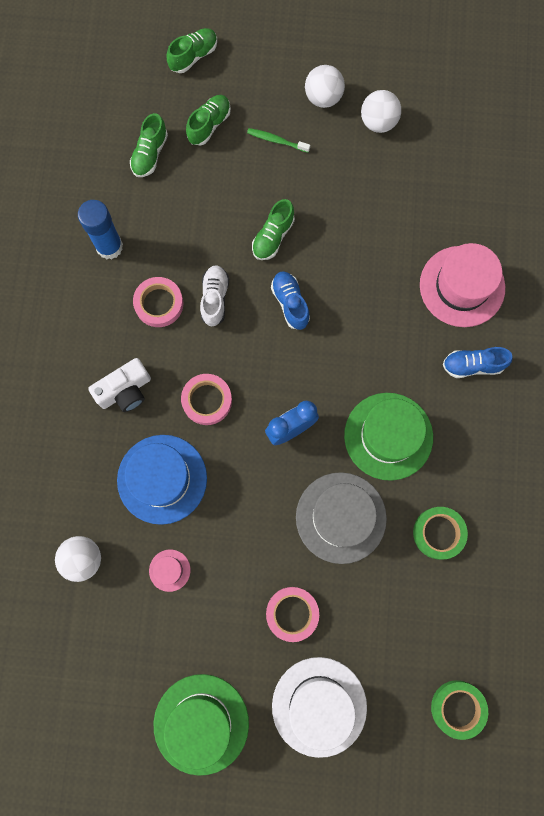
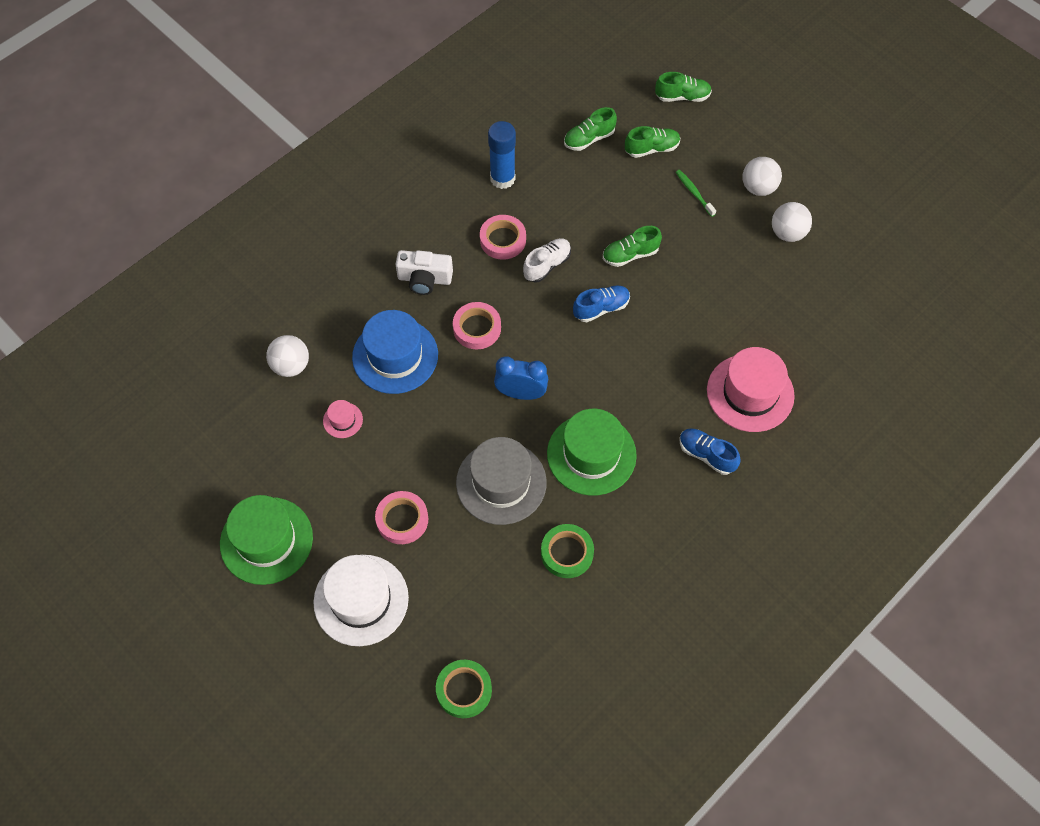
camera: 40 degrees right, 15 degrees down
blue shoe [271,271,310,330] -> blue shoe turned 45 degrees clockwise [573,285,630,322]

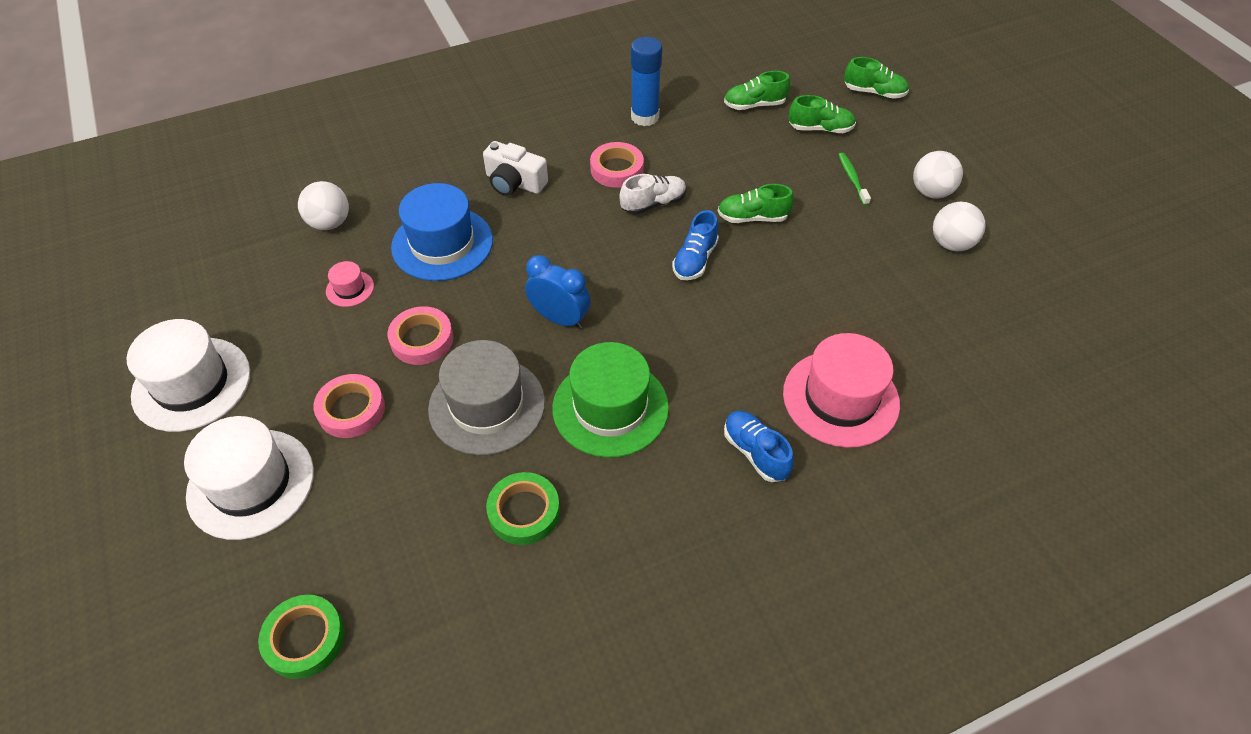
camera: 20 degrees right, 10 degrees down
green hat [220,495,313,585] -> white hat [127,319,250,432]
pink tape [453,302,501,349] -> pink tape moved to [387,306,453,365]
blue shoe [573,285,630,322] -> blue shoe turned 120 degrees clockwise [672,210,719,280]

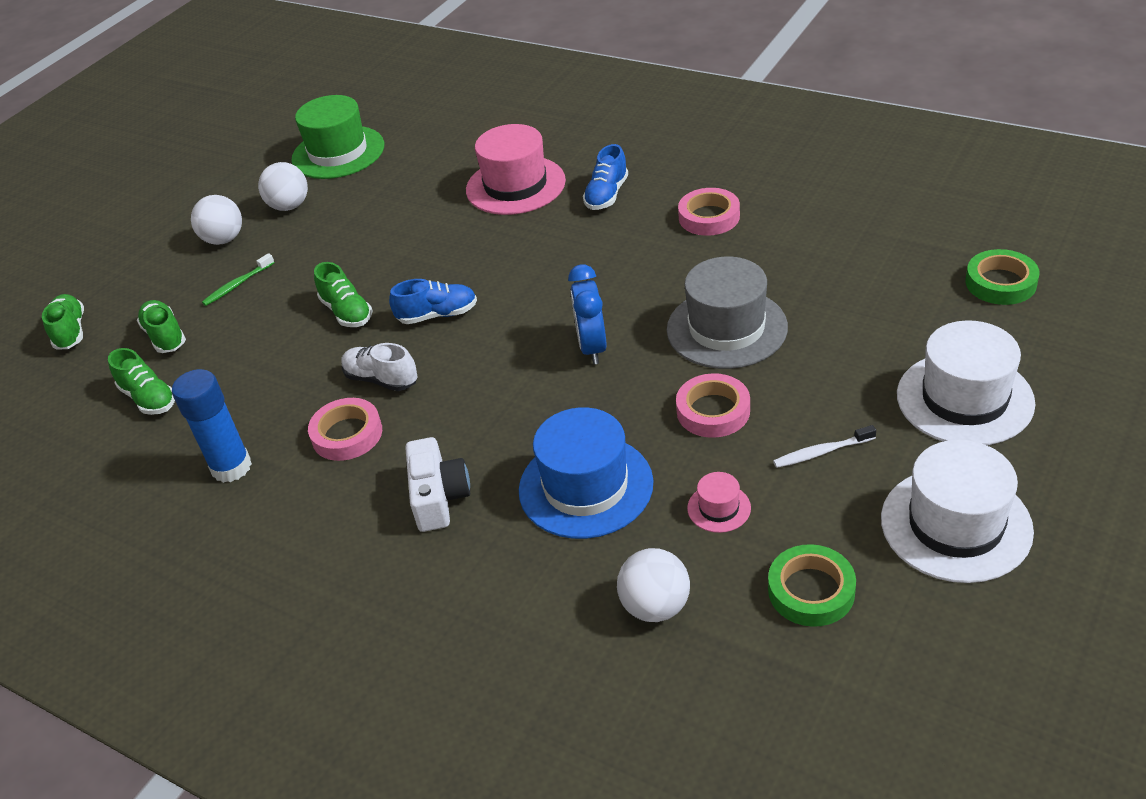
camera: 120 degrees left, 10 degrees down
pink tape [313,374,385,438] -> pink tape moved to [678,188,740,236]
green tape [486,472,560,545] -> green tape moved to [768,544,856,627]
green hat [552,342,669,458] -> green hat moved to [291,95,384,179]
none -> white toothbrush [773,425,876,468]

